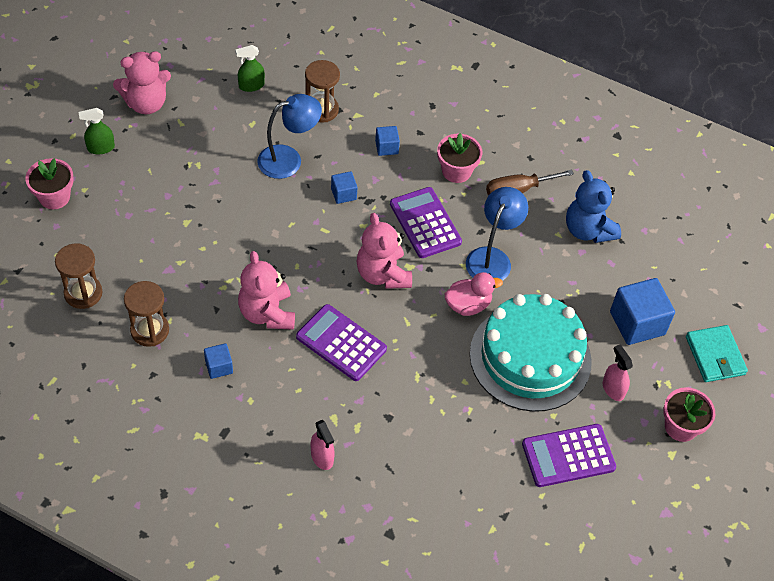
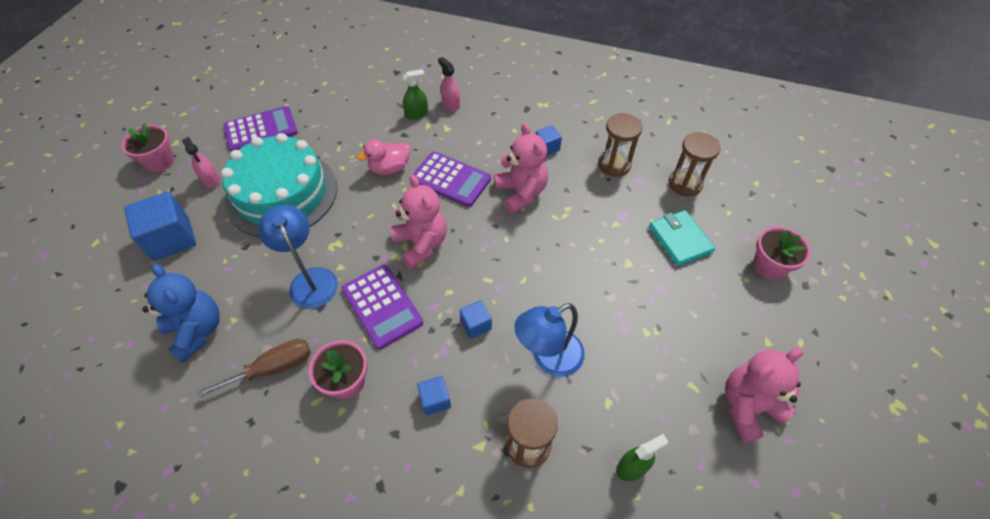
camera: 175 degrees right, 0 degrees up
green spray bottle [78,108,115,155] -> green spray bottle moved to [403,69,428,120]
pink duck [445,272,503,316] -> pink duck moved to [357,140,410,175]
blue lamp [466,187,528,281] -> blue lamp turned 135 degrees clockwise [258,205,338,309]
turquoise wallet [686,325,748,382] -> turquoise wallet moved to [649,210,715,266]

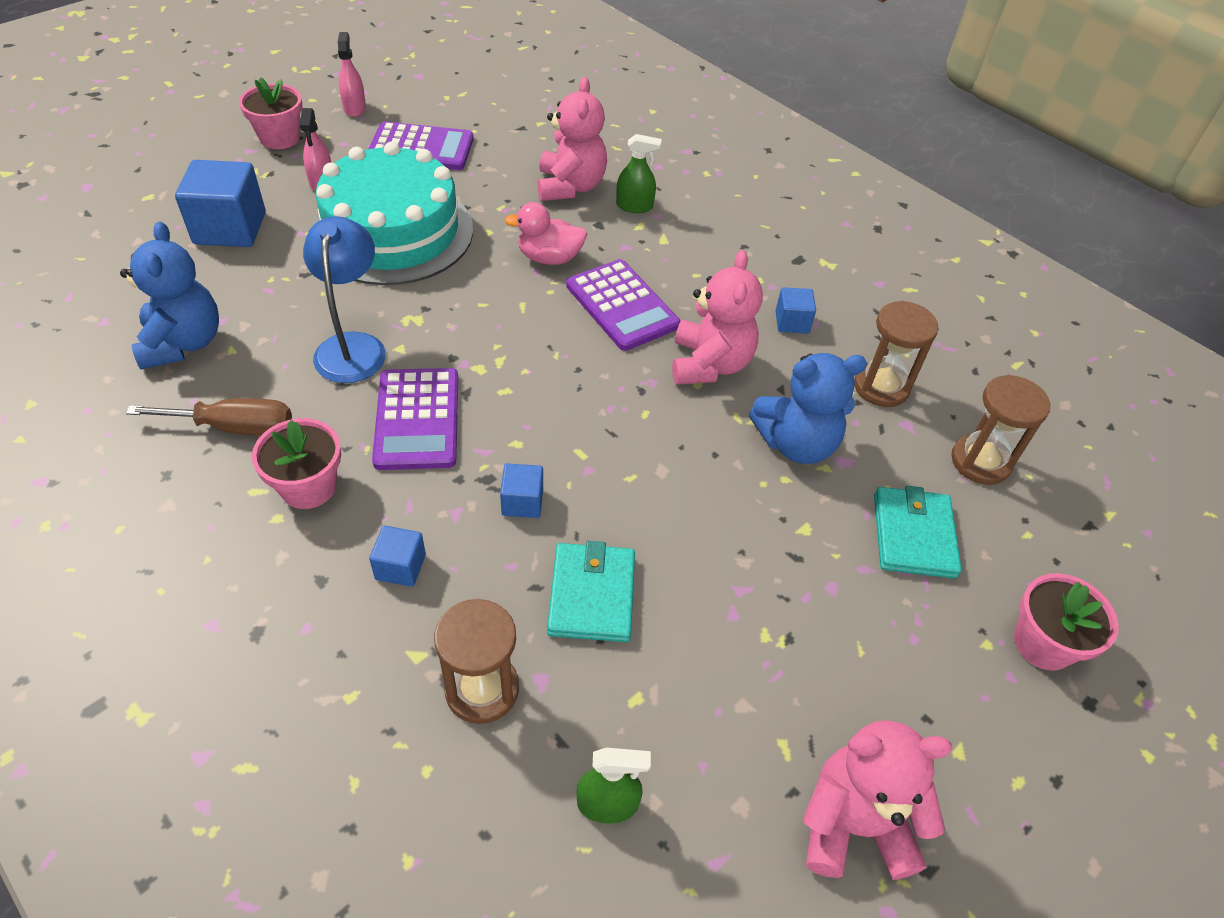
camera: 25 degrees right, 5 degrees down
pink teddy bear [391,175,447,269] -> pink teddy bear moved to [537,77,607,201]
pink spray bottle [438,57,460,111] -> pink spray bottle moved to [338,32,366,117]
blue lamp [514,303,585,377] -> turquoise wallet [547,541,635,642]
none -> blue teddy bear [749,353,867,464]

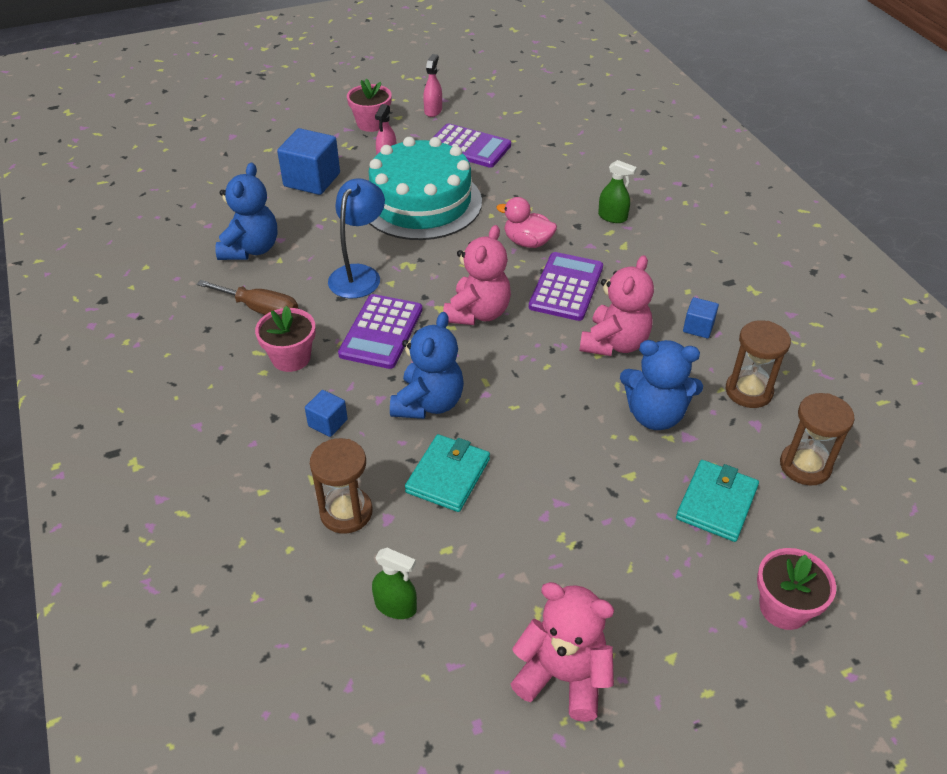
camera: 25 degrees right, 5 degrees down
blue cube [500,463,543,518] -> blue teddy bear [390,312,464,419]
pink teddy bear [537,77,607,201] -> pink teddy bear moved to [443,225,511,325]
purple calculator [566,259,681,351] -> purple calculator turned 150 degrees counterclockwise [529,252,603,321]

